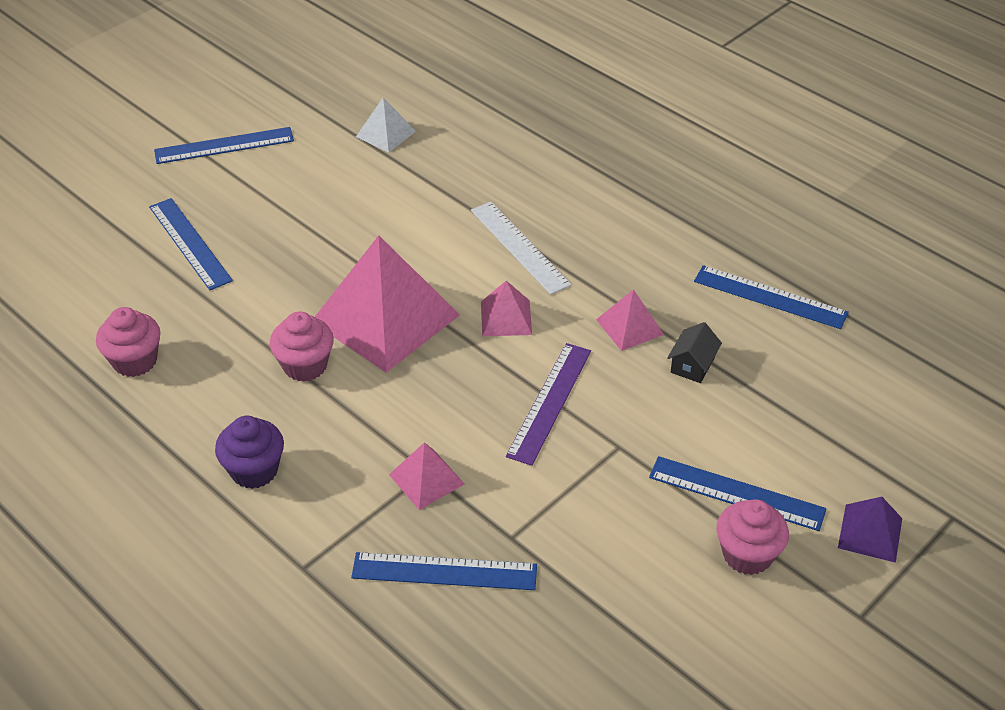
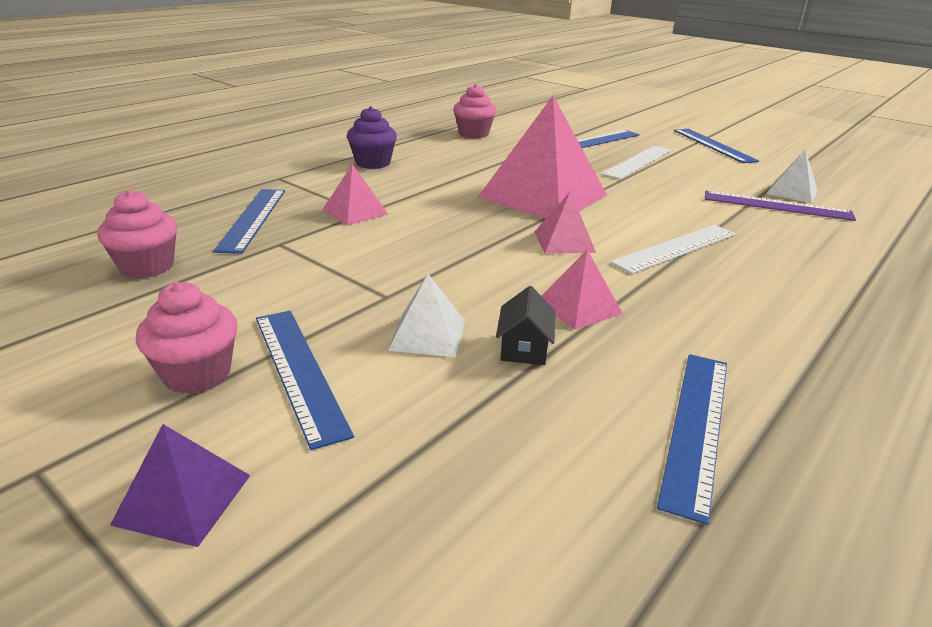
camera: 85 degrees right, 15 degrees down
pink cupcake [270,312,334,382] -> pink cupcake moved to [97,190,177,279]
purple ruler [506,343,591,466] -> purple ruler moved to [705,191,856,221]
blue ruler [649,456,827,531] -> blue ruler turned 45 degrees counterclockwise [256,311,354,450]
black house [667,322,722,383] -> black house turned 75 degrees clockwise [496,286,556,365]
none -> white pyramid [388,274,465,357]
none -> white ruler [601,146,672,179]

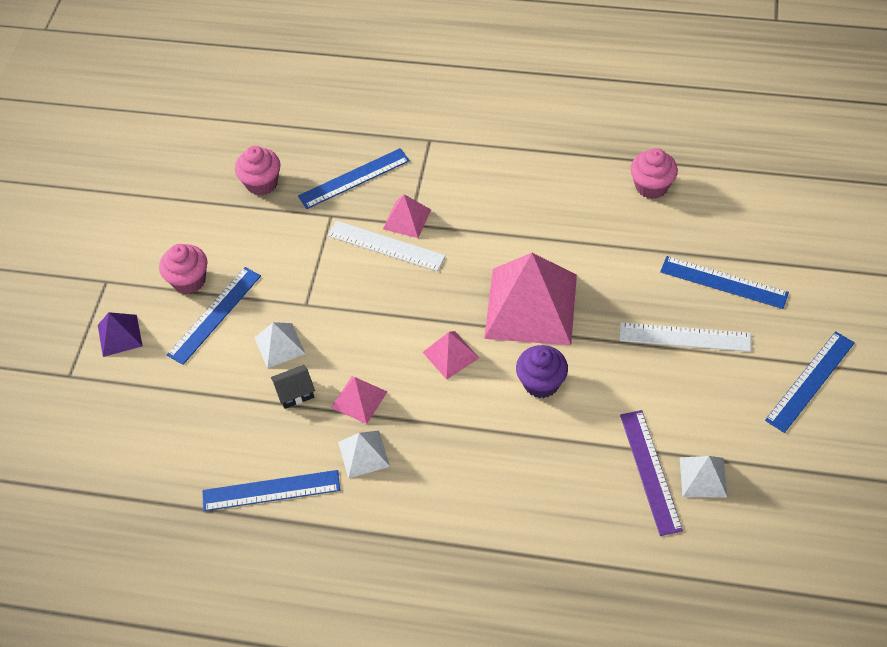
camera: 65 degrees right, 25 degrees up
purple cupcake [347,106,397,169] -> purple cupcake moved to [516,345,568,398]
white ruler [610,225,736,274] -> white ruler moved to [328,221,446,271]
none -> white pyramid [338,431,390,479]

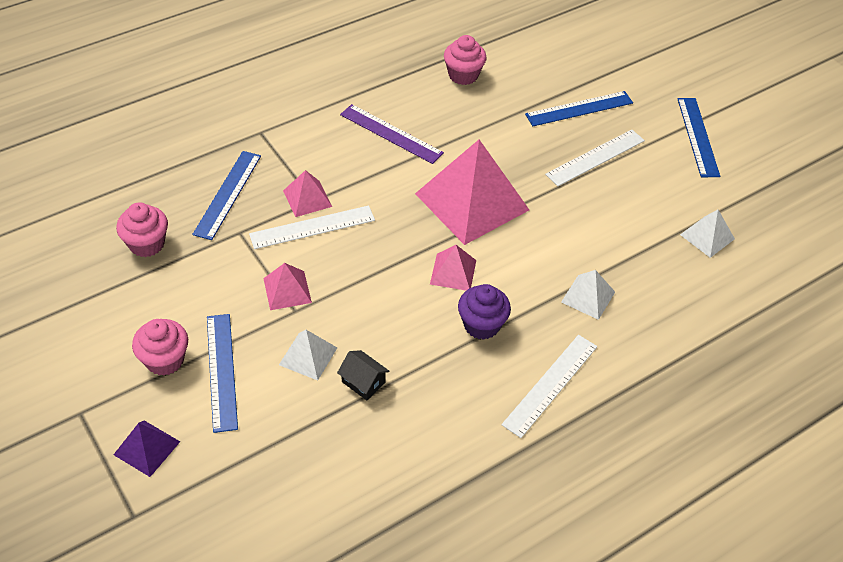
camera: 50 degrees left, 5 degrees down
blue ruler [202,470,340,511] -> none
black house [271,365,315,409] -> black house turned 75 degrees counterclockwise [337,350,390,400]
pink pyramid [331,376,387,424] -> pink pyramid moved to [263,263,312,310]
white pyramid [338,431,390,479] -> white pyramid moved to [561,270,615,320]
purple cupcake [516,345,568,398] -> purple cupcake moved to [458,284,511,340]
purple ruler [620,410,683,536] -> purple ruler moved to [340,104,444,164]
none -> white ruler [502,335,597,438]

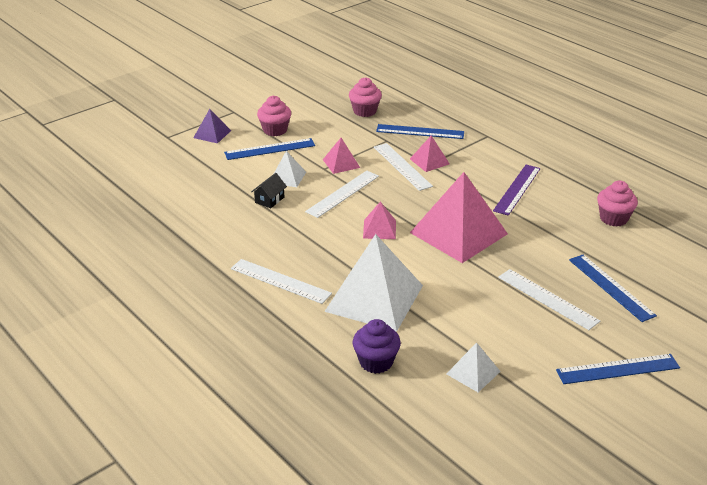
camera: 85 degrees right, 15 degrees down
purple cupcake [458,284,511,340] -> purple cupcake moved to [353,319,401,374]
white pyramid [561,270,615,320] -> white pyramid [324,234,423,332], size x2.14
none -> white ruler [305,171,379,218]

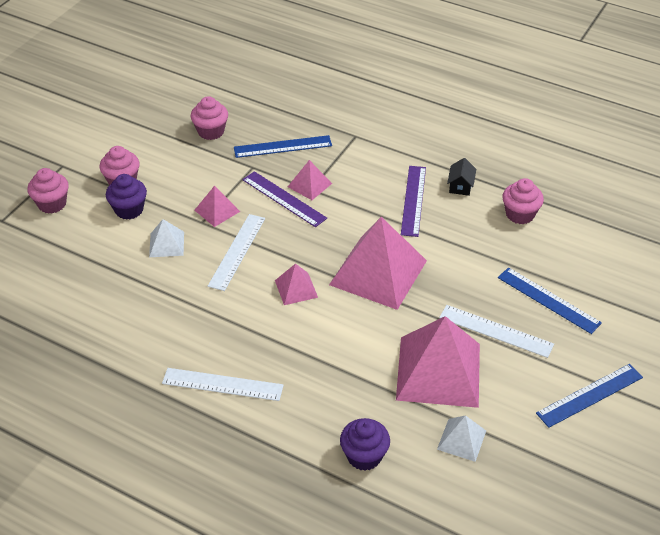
camera: 20 degrees left, 10 degrees up
purple pyramid [193,109,231,144] -> pink cupcake [27,168,69,214]
blue ruler [224,138,315,160] -> purple cupcake [106,174,147,220]
black house [251,173,287,208] -> black house moved to [447,158,476,196]
white pyramid [324,234,423,332] -> none
white ruler [374,143,433,191] -> purple ruler [242,171,327,227]
none -> pink pyramid [396,316,480,408]

